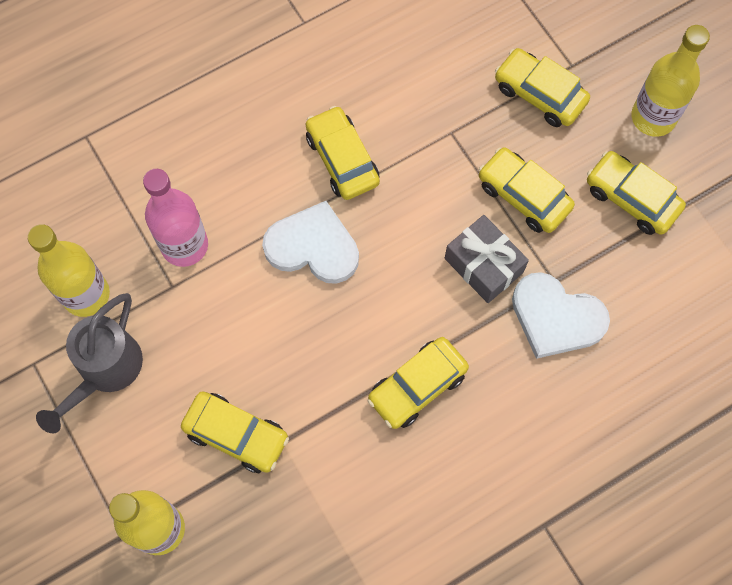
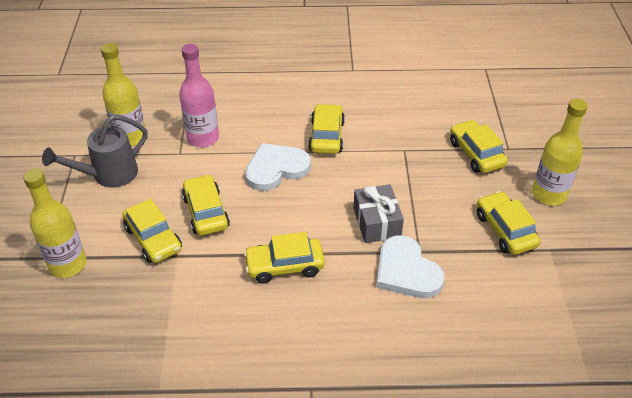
camera: 30 degrees right, 25 degrees down
white heart [262,201,359,284] -> white heart turned 75 degrees counterclockwise [245,143,311,191]
yellow car [479,148,575,233] -> yellow car moved to [182,174,230,236]

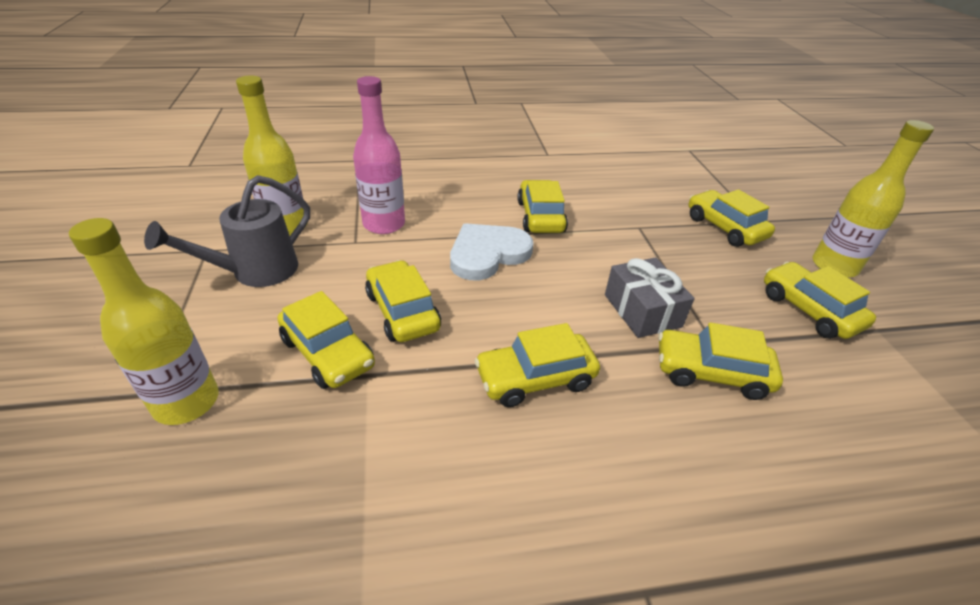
camera: 10 degrees left, 5 degrees down
white heart [376,235,445,298] -> yellow car [658,322,783,400]

